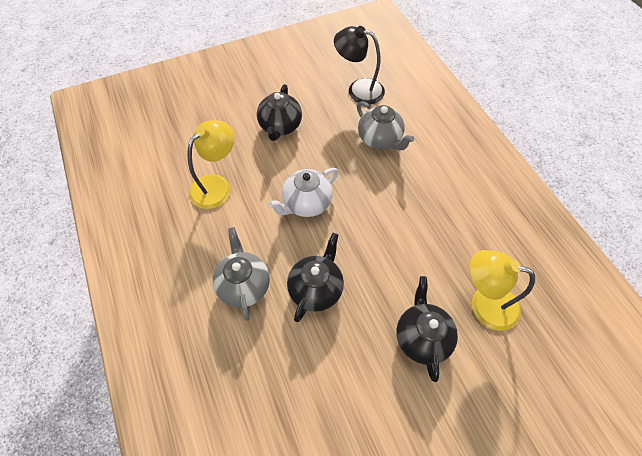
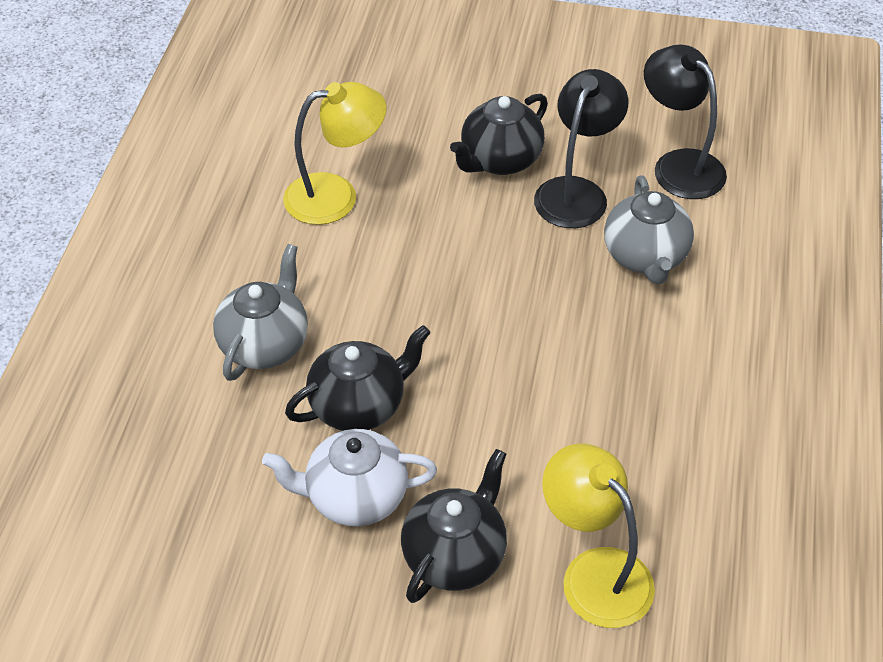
camera: 35 degrees right, 10 degrees down
white teapot [268,168,338,217] -> white teapot moved to [262,429,437,526]
none -> black lamp [534,69,628,228]

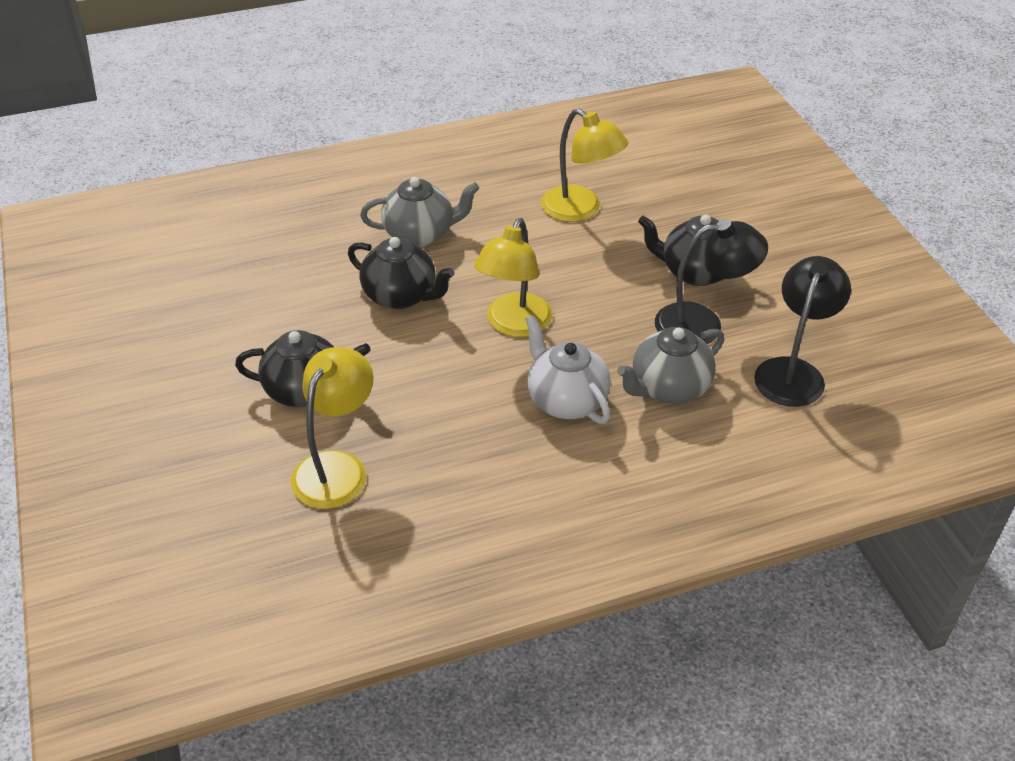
camera: 60 degrees right, 5 degrees down
white teapot [262,429,437,526] -> white teapot moved to [525,315,611,424]
none -> yellow lamp [474,218,553,337]

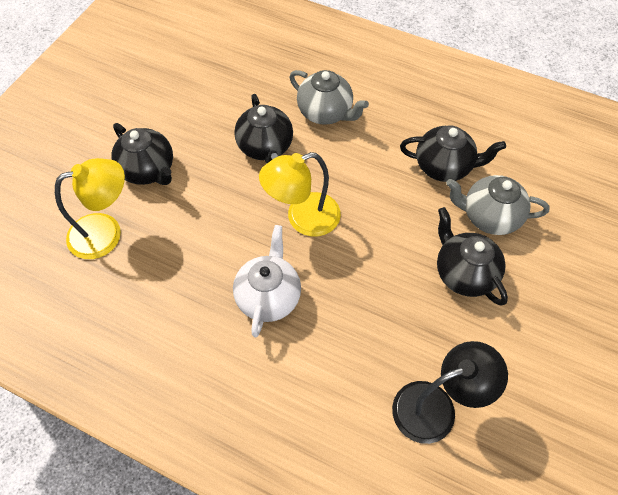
camera: 45 degrees right, 15 degrees up
yellow lamp [541,109,628,222] -> black teapot [400,126,506,182]
grey teapot [617,327,724,404] -> grey teapot moved to [446,175,550,235]
black lamp [655,219,768,344] -> none

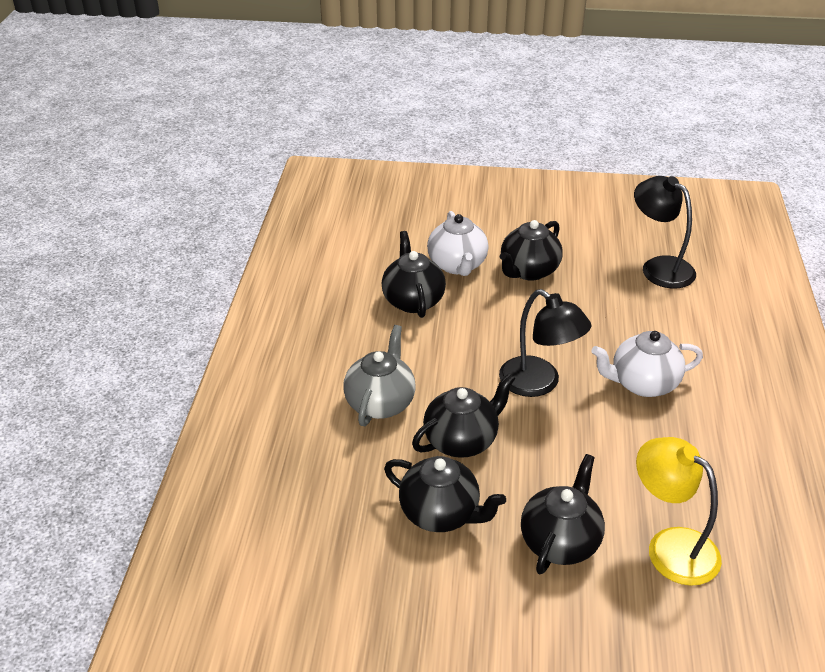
camera: 110 degrees left, 20 degrees down
yellow lamp [259,152,341,237] -> black lamp [499,289,592,397]
grey teapot [446,175,550,235] -> white teapot [427,211,488,276]
none -> black teapot [384,456,506,532]

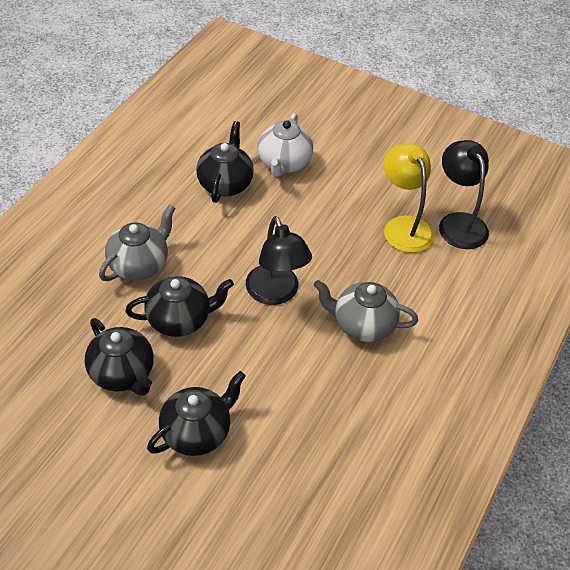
camera: 20 degrees right, 10 degrees up
black teapot [500,220,563,281] -> none
white teapot [591,331,703,397] -> grey teapot [314,280,418,342]
yellow lamp [636,437,722,586] -> yellow lamp moved to [384,143,434,253]

